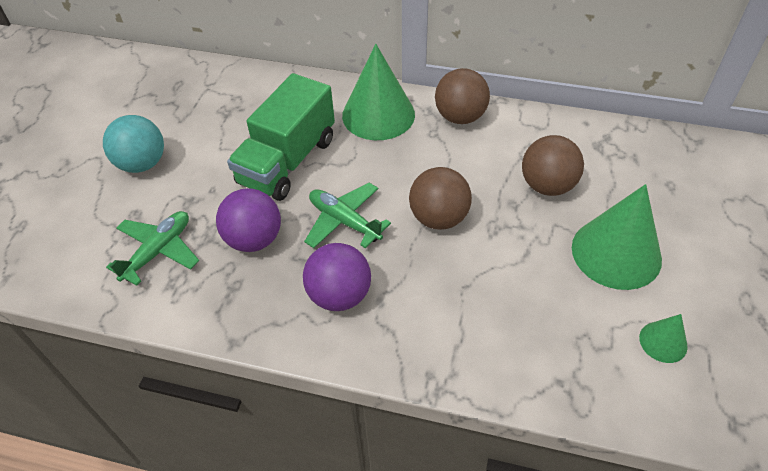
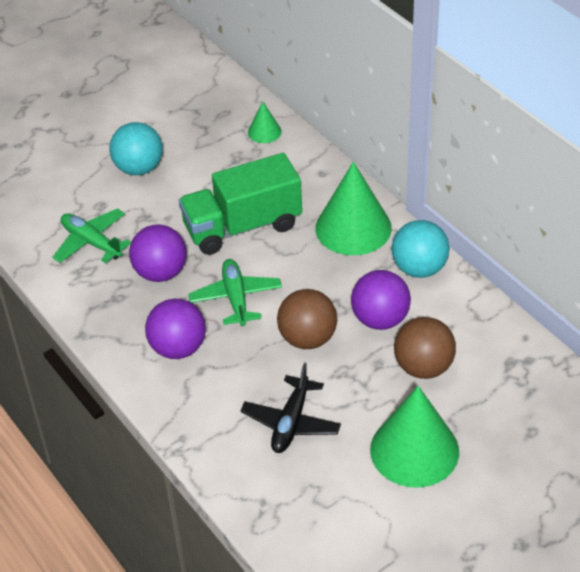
camera: 40 degrees right, 5 degrees down
green plane [106,211,199,286] -> green plane turned 120 degrees counterclockwise [52,208,131,263]
brown ball [435,68,490,124] -> turquoise ball [392,220,450,278]
green cone [639,314,688,363] -> green cone moved to [248,102,282,143]
none -> black plane [241,363,341,453]
none -> purple ball [351,270,411,330]

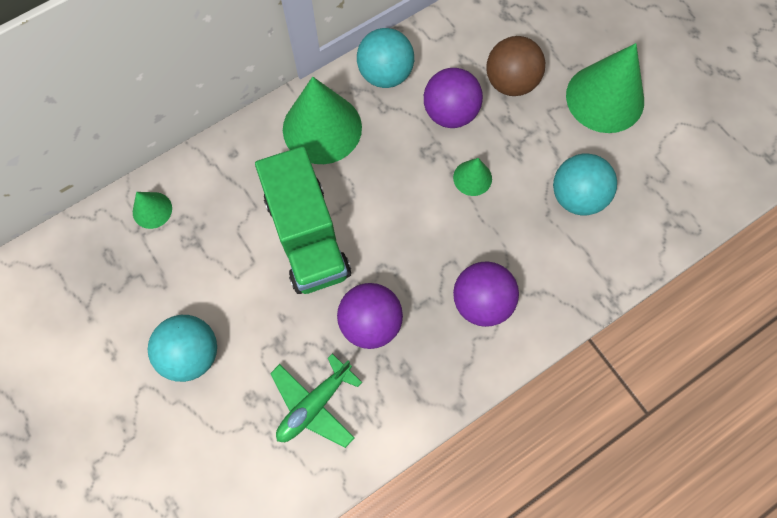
camera: 90 degrees left, 25 degrees up
green plane [188,259,282,326] -> none
black plane [241,363,341,453] -> turquoise ball [553,154,617,215]
brown ball [277,289,337,349] -> green cone [453,158,492,196]

